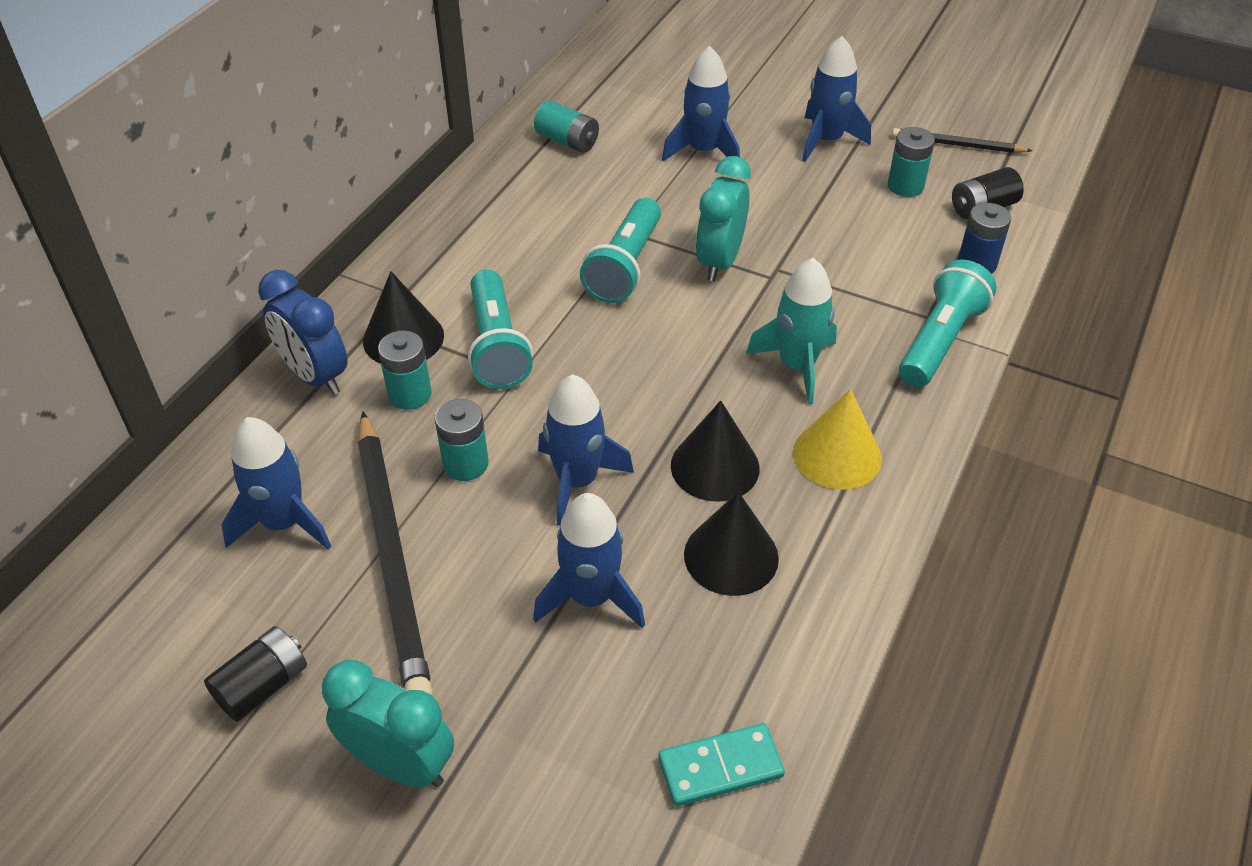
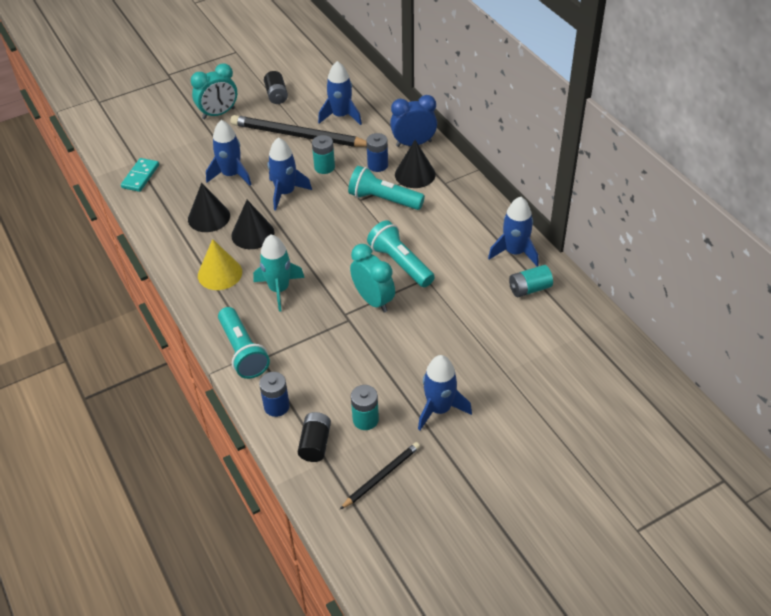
camera: 125 degrees right, 0 degrees up
turquoise battery [378,331,432,410] -> blue battery [366,133,388,172]
blue rocket [662,46,740,161] -> blue rocket moved to [488,197,539,266]

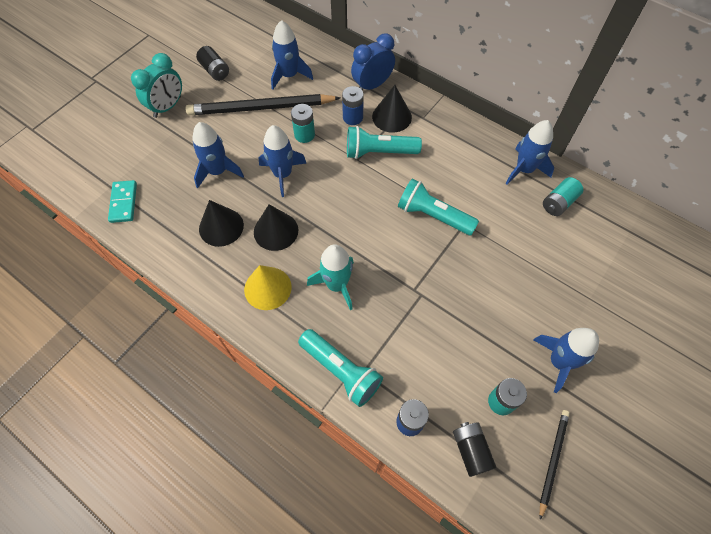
camera: 25 degrees left, 15 degrees up
turquoise clock [350,244,395,312] -> none

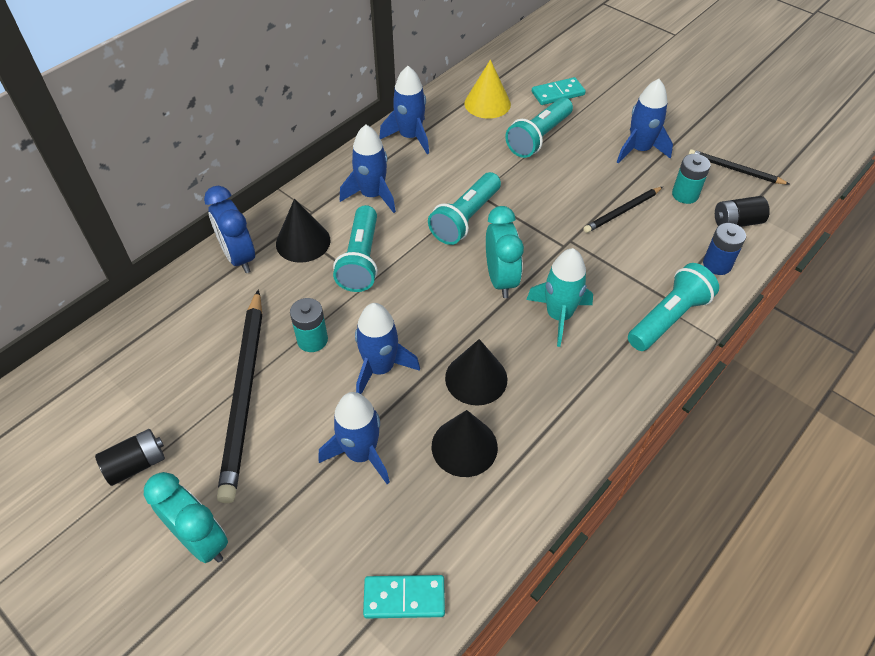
camera: 85 degrees left, 10 degrees down
yellow cone [244,265,292,310] -> yellow cone moved to [464,60,511,119]
blue rocket [271,20,313,90] -> blue rocket moved to [340,125,396,213]
blue battery [342,86,364,125] -> none
turquoise battery [543,177,583,216] -> none
none -> turquoise clock [486,206,524,298]
none -> turquoise flashlight [505,97,573,158]
none -> turquoise domino [532,77,586,105]
none -> black pencil [583,187,663,233]

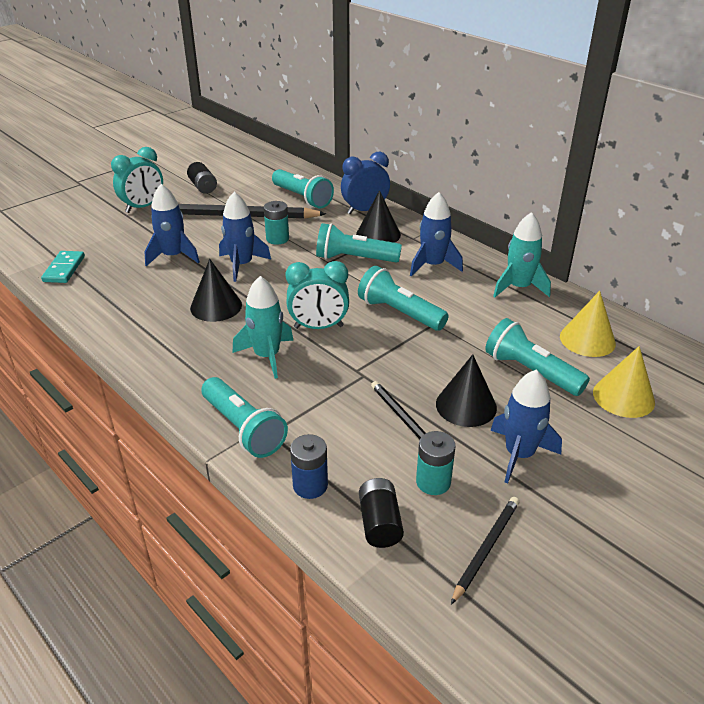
camera: 95 degrees right, 15 degrees down
blue rocket [379,66,429,154] -> turquoise rocket [493,212,551,297]
black cone [432,410,498,477] -> black cone moved to [436,354,497,427]
turquoise domino [532,77,586,105] -> yellow cone [593,346,655,418]
none -> turquoise flashlight [272,169,334,208]

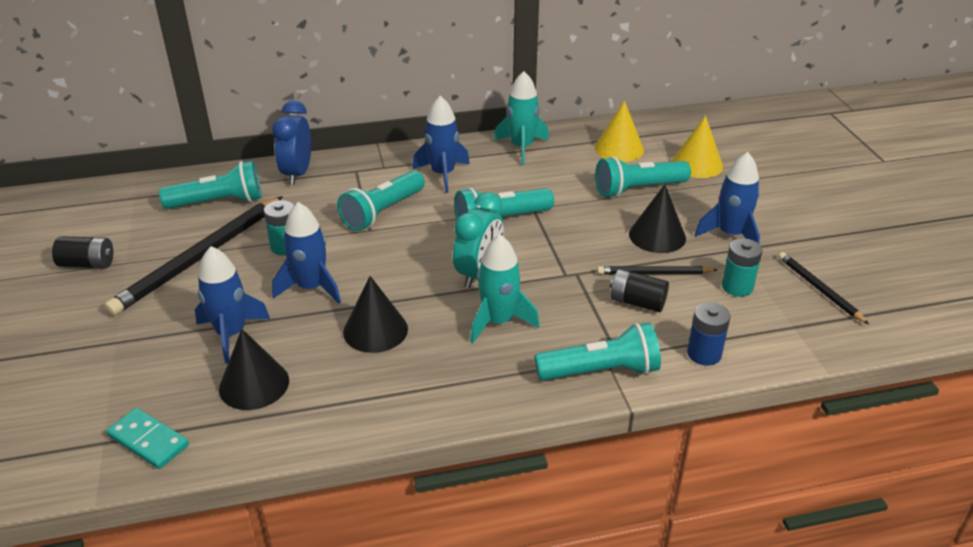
camera: 60 degrees left, 0 degrees up
turquoise clock [111,147,163,213] -> none
black cone [356,190,401,243] -> black cone moved to [219,329,289,410]
black battery [359,478,404,548] -> black battery moved to [610,269,669,312]

